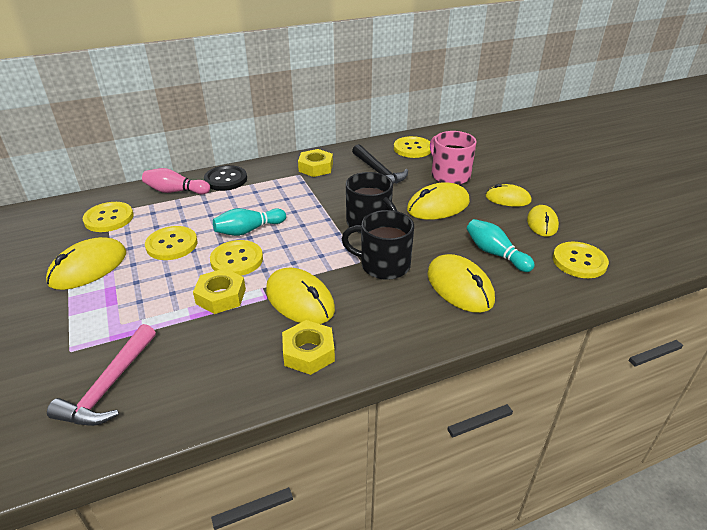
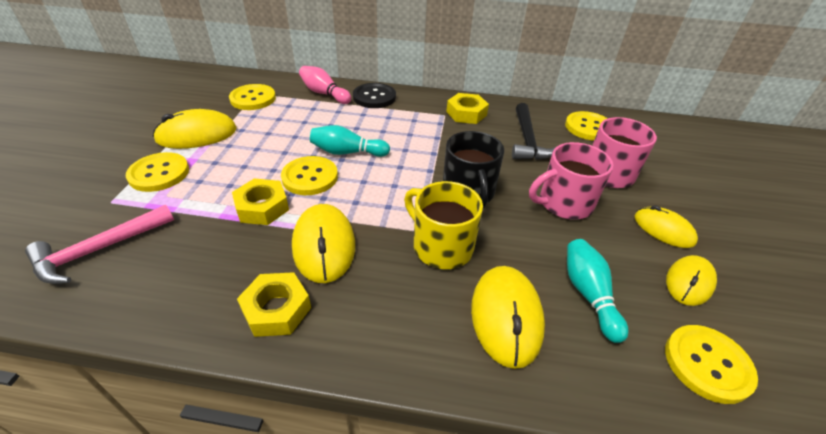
camera: 30 degrees right, 5 degrees up
yellow button [145,226,198,260] -> yellow button moved to [126,152,189,192]
black mug [342,210,414,280] -> yellow mug [404,181,483,269]
yellow mouse [407,182,470,220] -> pink mug [529,142,613,219]

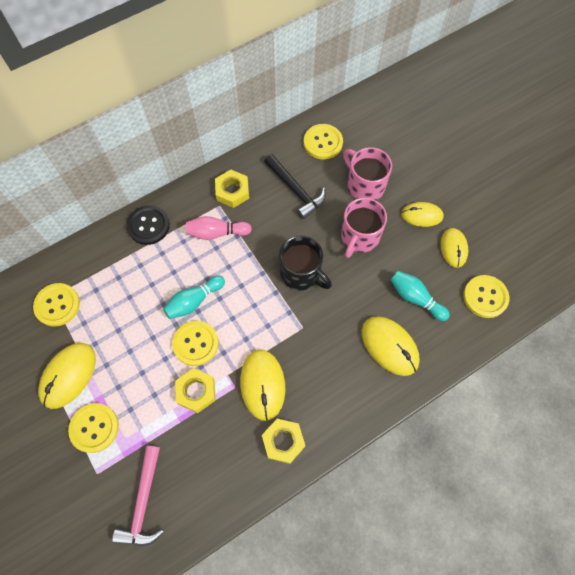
camera: 40 degrees left, 25 degrees up
yellow mouse [292,204,355,283] -> yellow mouse turned 45 degrees clockwise [240,349,286,421]
pink bowling pin [299,66,351,104] -> pink bowling pin moved to [186,216,252,240]
yellow mug [404,181,483,269] -> none

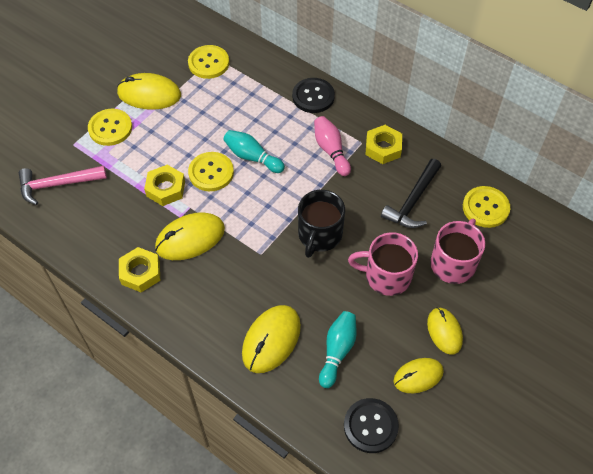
camera: 70 degrees right, 10 degrees down
yellow button [463,275,509,318] -> black button [344,398,399,453]

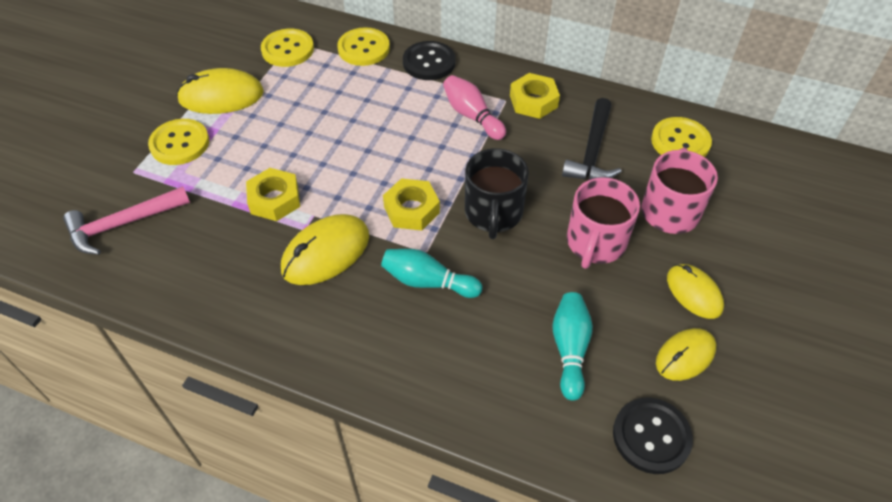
camera: 15 degrees left, 5 degrees down
yellow nut [119,247,160,292] -> yellow nut moved to [383,178,440,231]
yellow button [188,152,234,191] -> yellow button moved to [337,27,390,66]
turquoise bowling pin [223,130,285,173] -> turquoise bowling pin moved to [381,249,482,298]
yellow mouse [242,305,301,373] -> none
pink mug [348,232,418,296] -> pink mug turned 60 degrees counterclockwise [567,177,640,269]

